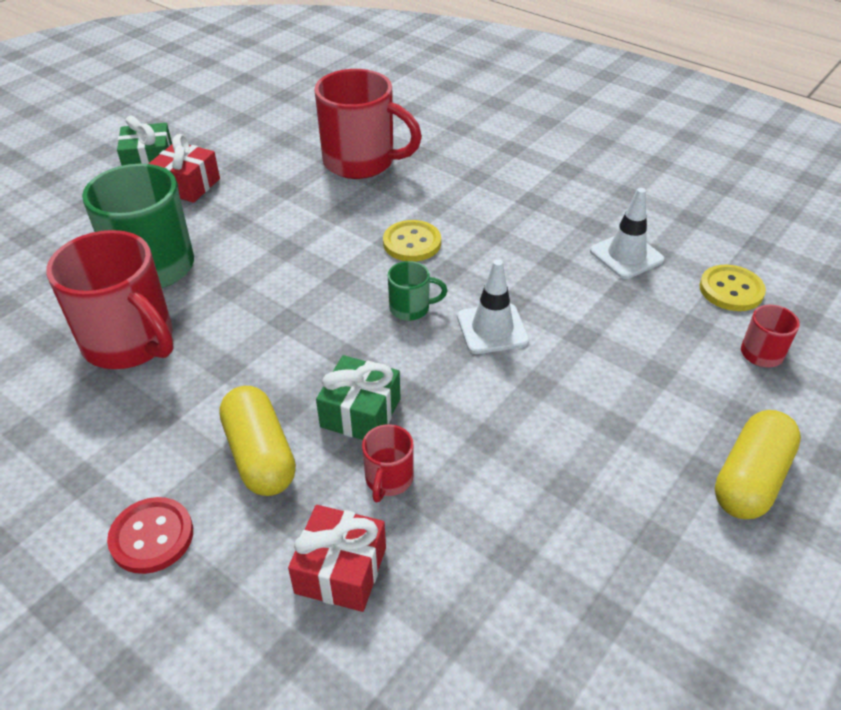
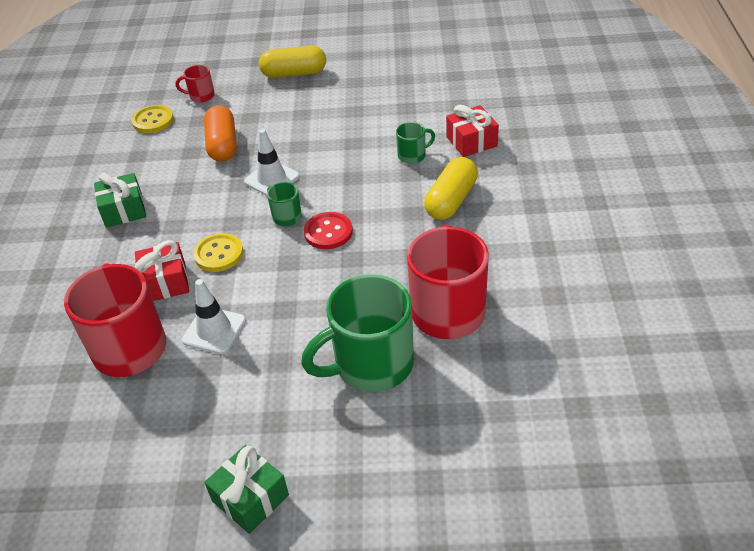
camera: 125 degrees left, 0 degrees up
red button [107,497,193,574] -> red button moved to [304,212,353,249]
red gift [148,134,220,203] -> red gift moved to [135,240,189,301]
green gift [316,355,401,440] -> green gift moved to [94,172,146,228]
red mug [362,424,414,502] -> green mug [396,122,435,164]
white traffic cone [590,188,664,279] -> white traffic cone moved to [182,279,246,354]
none -> orange capsule [204,105,237,162]

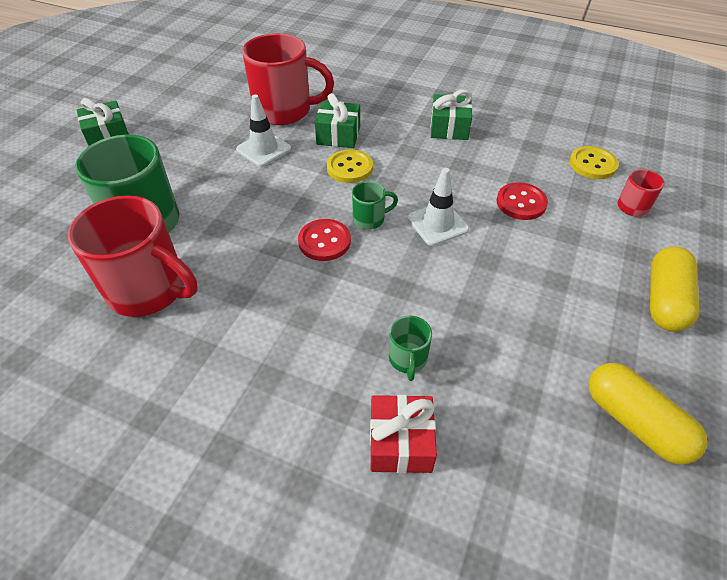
camera: 110 degrees right, 5 degrees up
red gift [135,240,189,301] -> green gift [315,93,360,148]
orange capsule [204,105,237,162] -> red button [497,182,548,220]
yellow capsule [424,157,478,220] -> yellow capsule moved to [588,363,707,464]

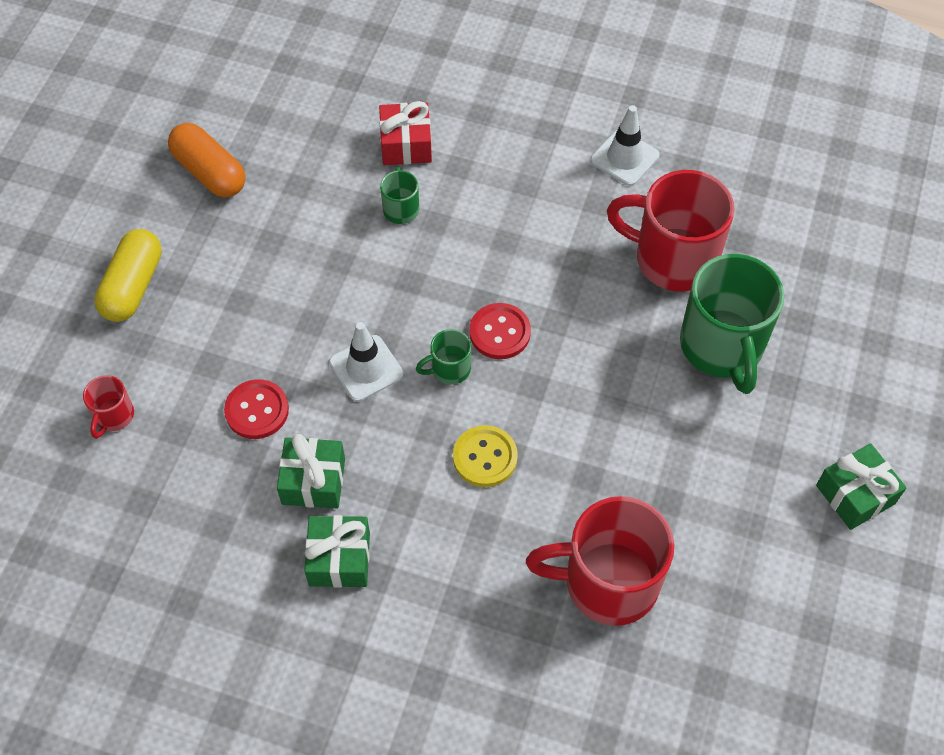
camera: 175 degrees right, 10 degrees up
white traffic cone [236,94,291,167] -> white traffic cone moved to [590,105,660,186]
green gift [315,93,360,148] -> green gift moved to [277,434,345,508]
yellow button [569,146,619,179] -> none
yellow capsule [588,363,707,464] -> orange capsule [168,123,246,197]

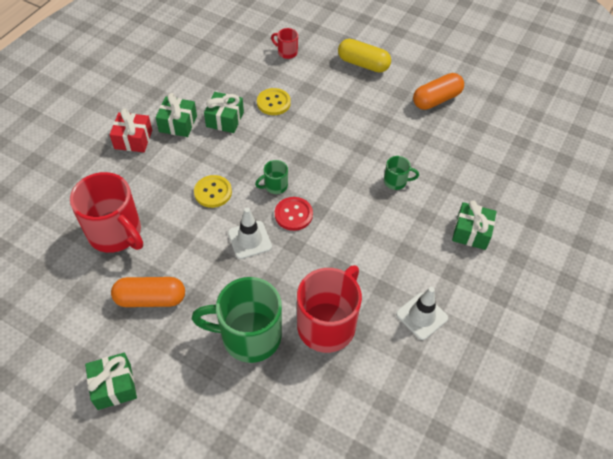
camera: 100 degrees right, 5 degrees down
red button [224,379,289,439] -> yellow button [257,88,291,115]
white traffic cone [329,322,404,402] -> white traffic cone moved to [228,208,272,259]
red gift [379,101,432,165] -> red gift moved to [110,109,152,152]
green mug [416,329,471,385] -> green mug turned 105 degrees counterclockwise [255,160,288,194]
red mug [526,496,674,626] -> red mug turned 120 degrees clockwise [70,172,143,253]
none -> orange capsule [111,277,185,307]
none -> green gift [452,200,497,250]

